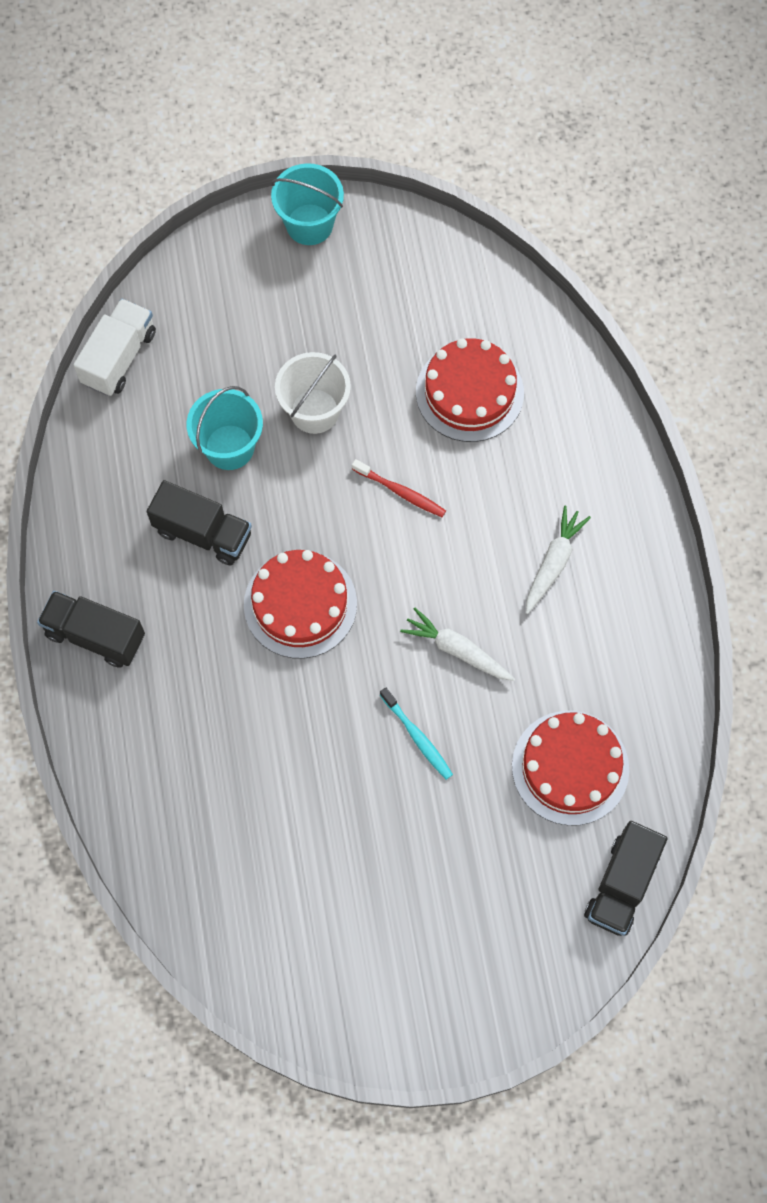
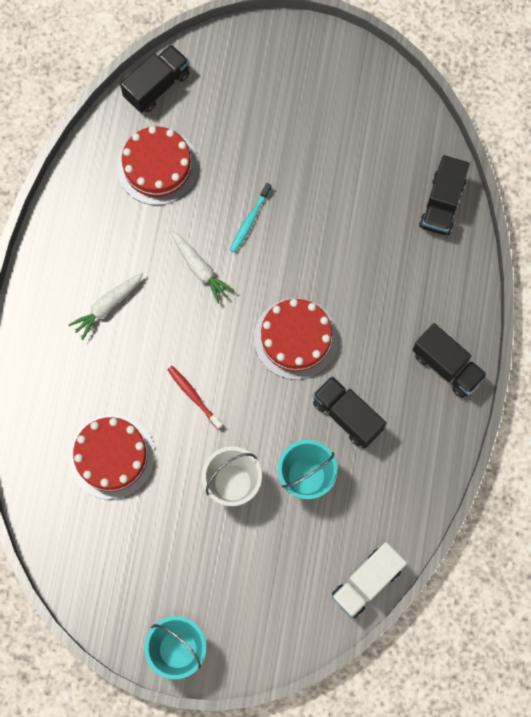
camera: 160 degrees left, 5 degrees up
turquoise toothbrush [380,687,453,780] -> turquoise toothbrush turned 135 degrees counterclockwise [230,183,272,253]
none -> black truck [419,155,470,235]

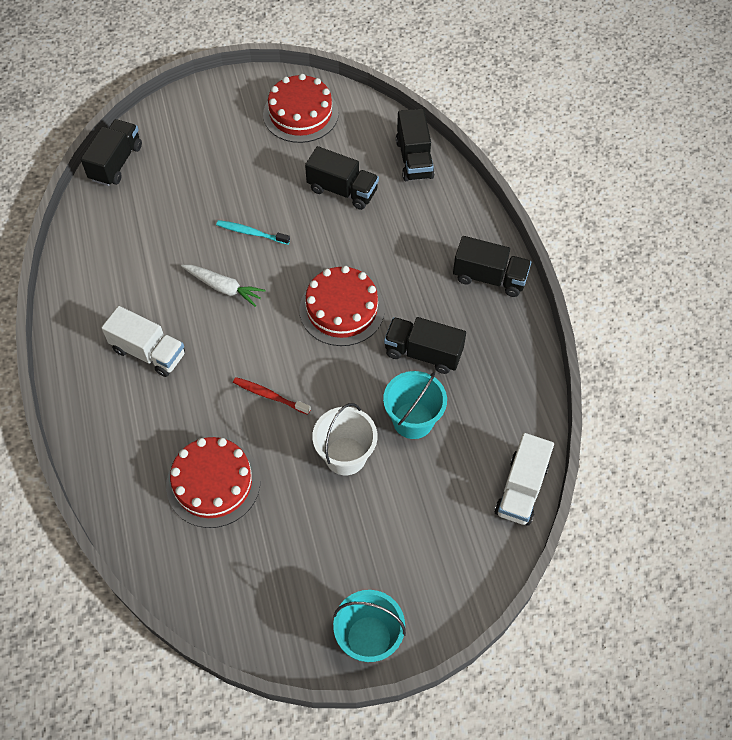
camera: 25 degrees left, 15 degrees down
white carrot [68,272,144,340] -> white truck [101,306,185,377]
red cake [117,126,199,205] -> red cake moved to [263,74,339,143]
turquoise toothbrush [230,183,272,253] -> turquoise toothbrush turned 105 degrees clockwise [216,220,290,245]
none -> black truck [305,146,379,210]

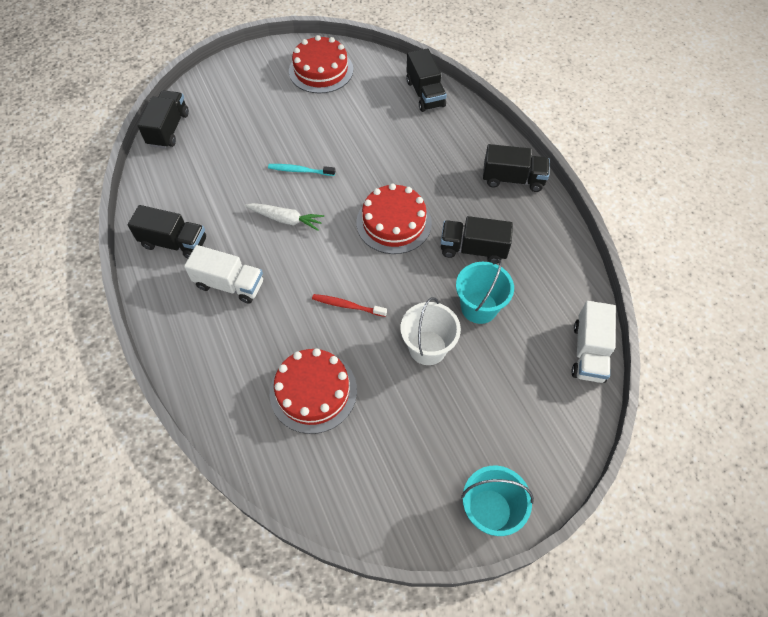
camera: 10 degrees left, 0 degrees up
black truck [305,146,379,210] -> black truck moved to [128,205,206,258]

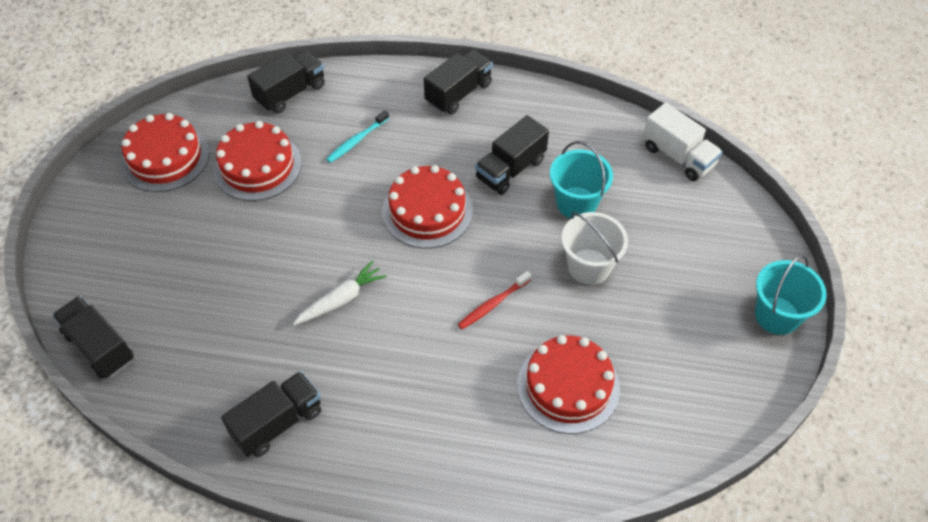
camera: 55 degrees left, 5 degrees down
white truck [184,245,263,304] -> none
turquoise toothbrush [268,164,335,176] -> turquoise toothbrush moved to [326,110,389,163]
black truck [406,48,447,112] -> black truck turned 60 degrees counterclockwise [247,51,325,114]
none -> red cake [213,121,302,201]

